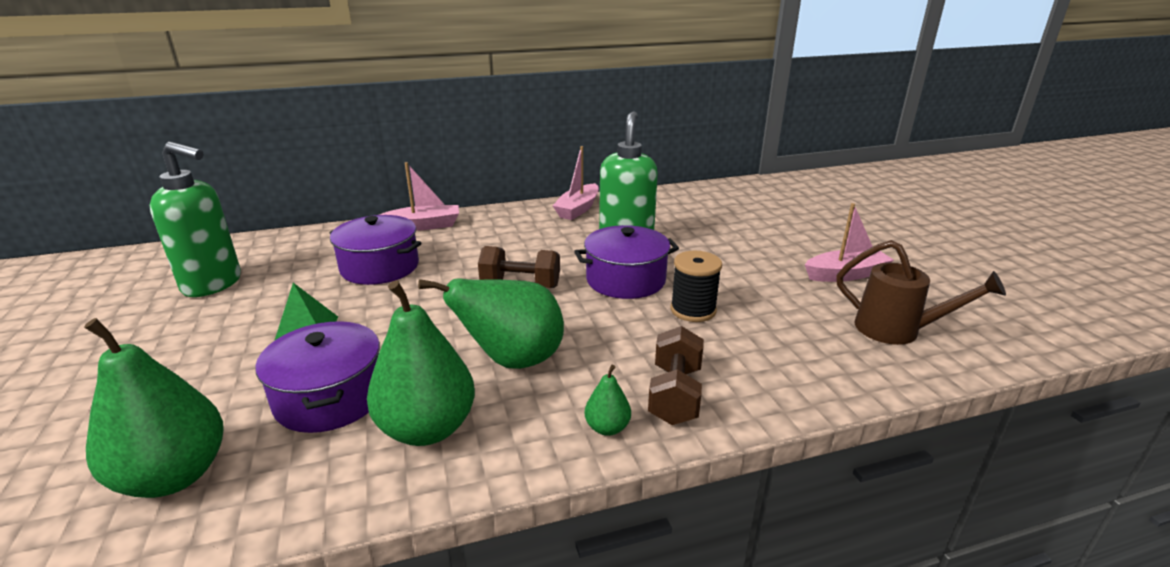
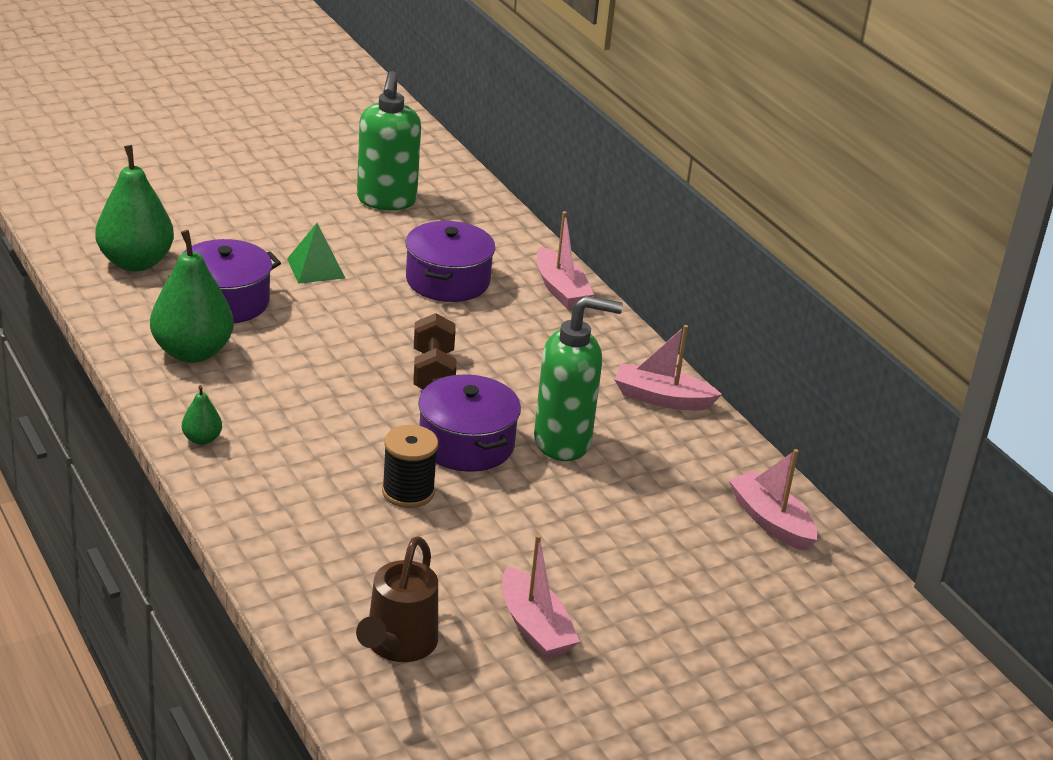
camera: 75 degrees right, 5 degrees up
green pear [418,278,564,369] -> none
brown dumbbell [648,326,704,425] -> none
none -> pink boat [729,449,817,551]

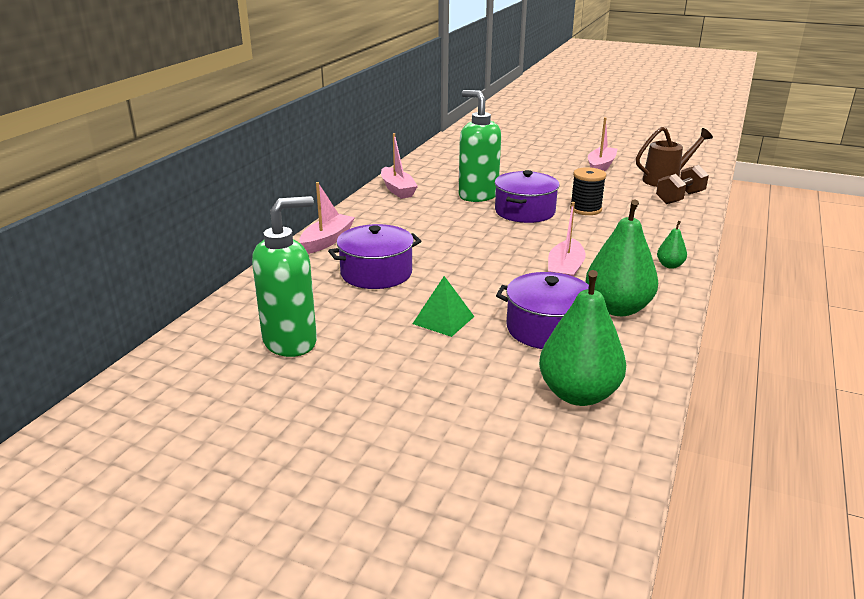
camera: 125 degrees left, 5 degrees down
brown dumbbell [413,313,457,390] -> brown dumbbell moved to [656,165,709,204]
pink boat [729,449,817,551] -> pink boat moved to [548,202,585,277]

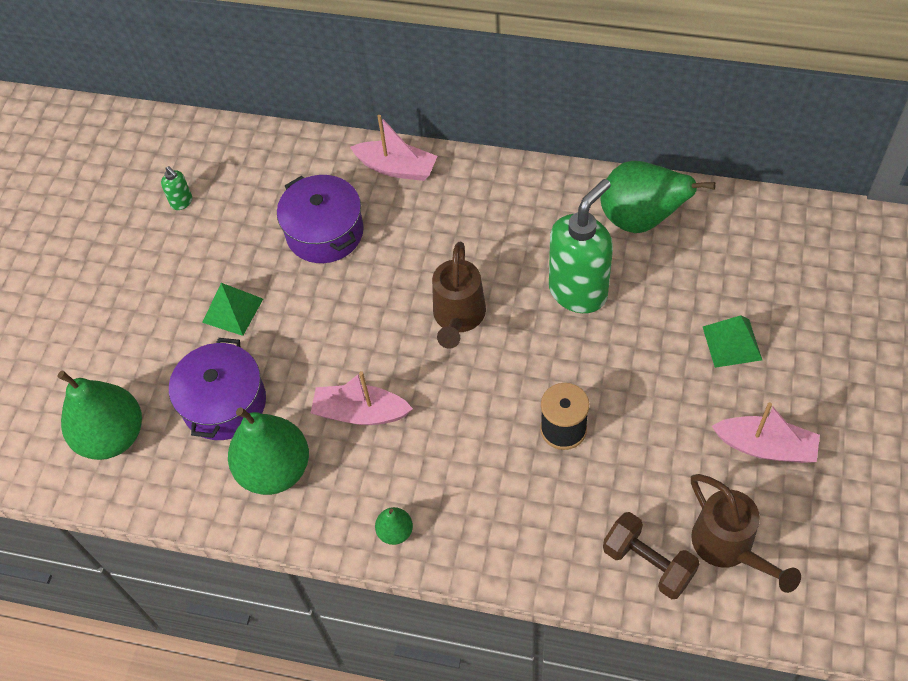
camera: 85 degrees right, 30 degrees up
green soap dispenser [252,196,317,357] -> green soap dispenser [161,166,192,210], size x0.42
pink boat [381,133,418,199] -> none
purple pot [495,170,560,223] -> none
none -> brown watering can [432,242,486,349]
none -> green pear [601,161,716,233]
none -> green pyramid [703,315,762,368]

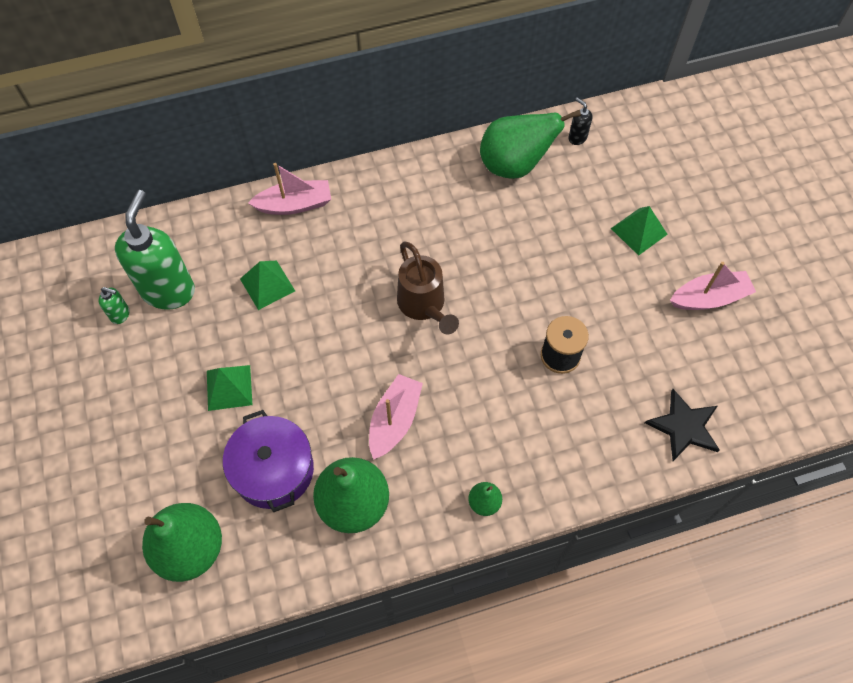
camera: 35 degrees left, 5 degrees up
purple pot [277,175,364,263] -> green pyramid [240,261,295,310]
pink boat [311,371,413,425] -> pink boat turned 135 degrees clockwise [369,374,423,460]
green soap dispenser [549,179,613,313] -> green soap dispenser moved to [115,190,195,310]
brown dumbbell [603,512,700,599] -> black star [645,389,720,461]
brown watering can [691,474,801,593] -> none
none -> black soap dispenser [568,98,592,145]

